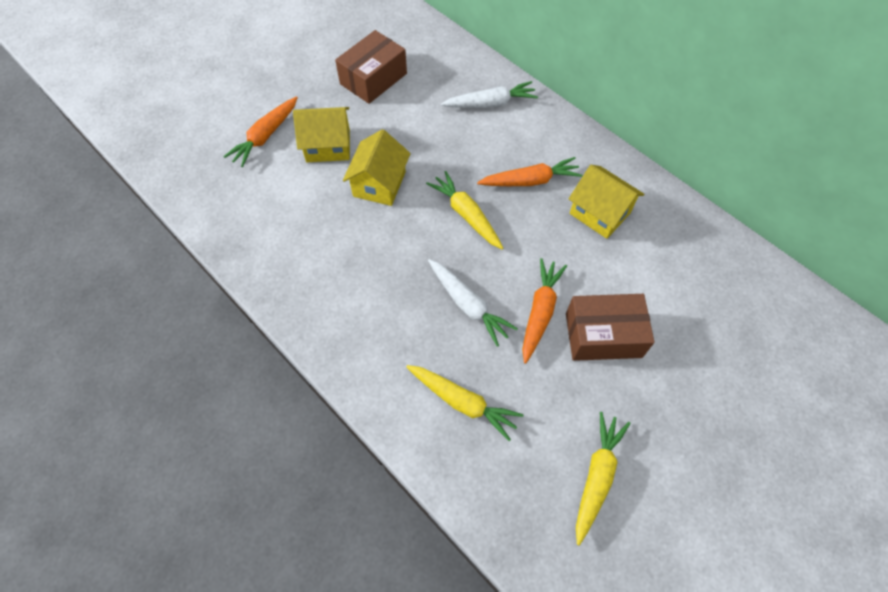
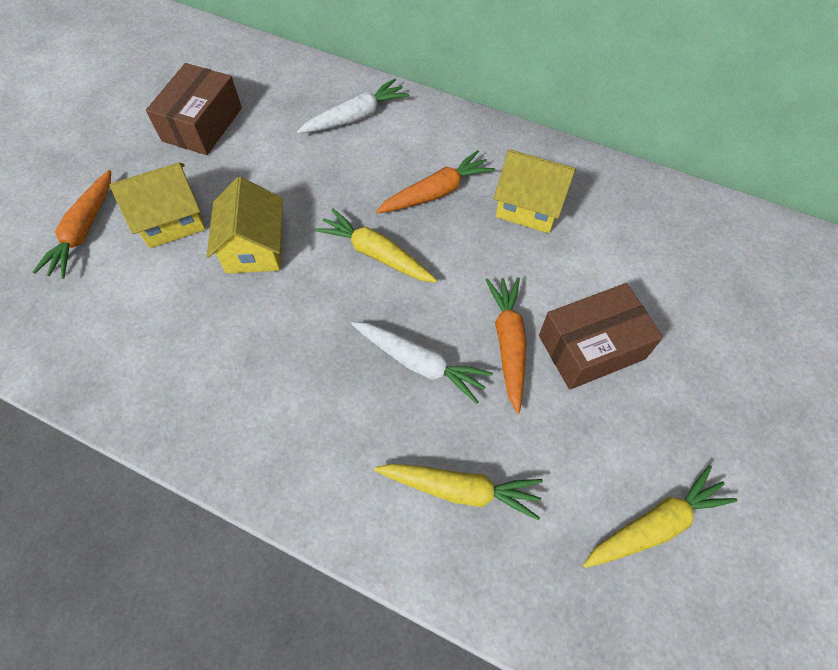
camera: 20 degrees left, 0 degrees up
yellow carrot [576,412,631,546] -> yellow carrot turned 60 degrees clockwise [583,465,738,568]

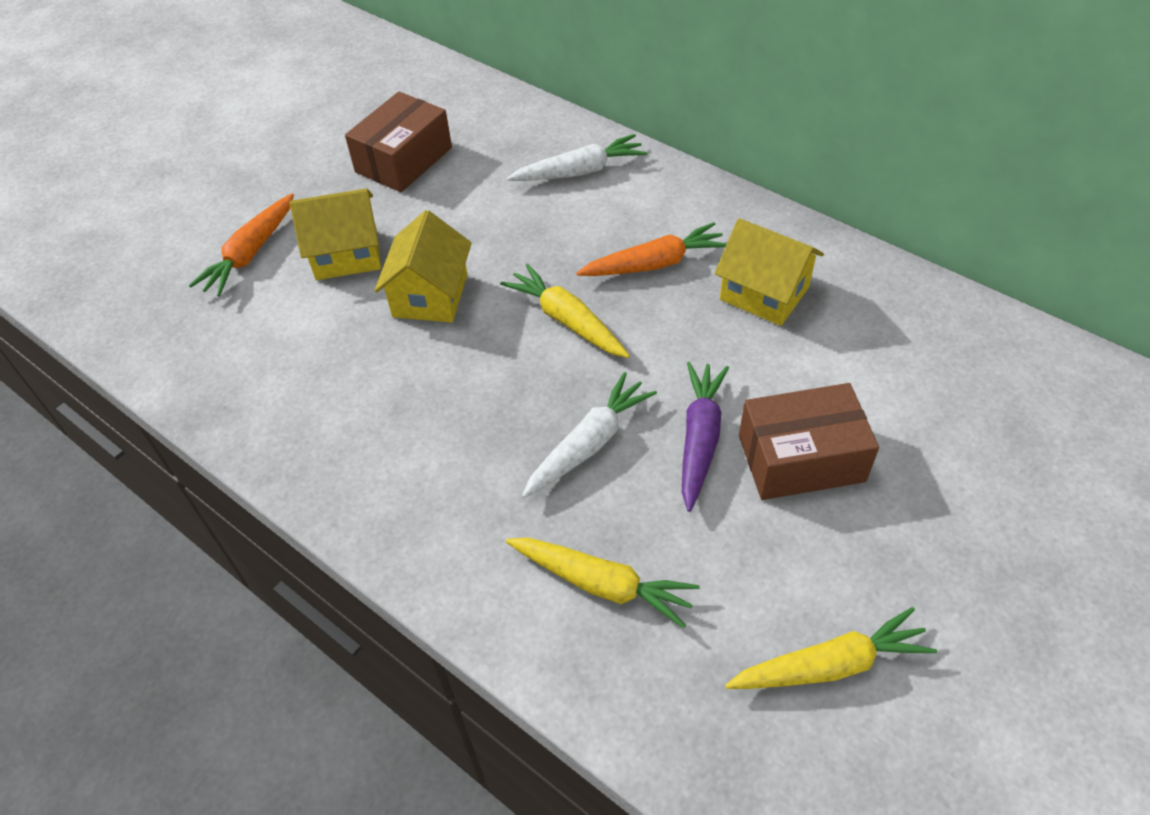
camera: 15 degrees right, 10 degrees down
white carrot [351,322,493,404] -> white carrot turned 90 degrees counterclockwise [522,372,657,498]
orange carrot [486,277,527,414] -> purple carrot [682,362,729,512]

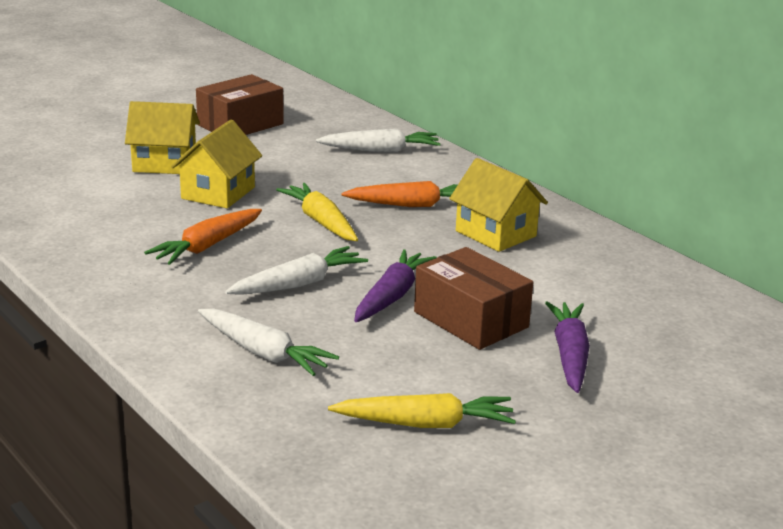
camera: 10 degrees right, 25 degrees down
orange carrot [189,193,294,297] -> orange carrot moved to [144,209,262,265]
yellow carrot [506,538,700,628] -> white carrot [198,309,339,376]
brown box [739,383,879,500] -> brown box turned 45 degrees clockwise [414,247,533,350]
none -> purple carrot [545,302,590,393]

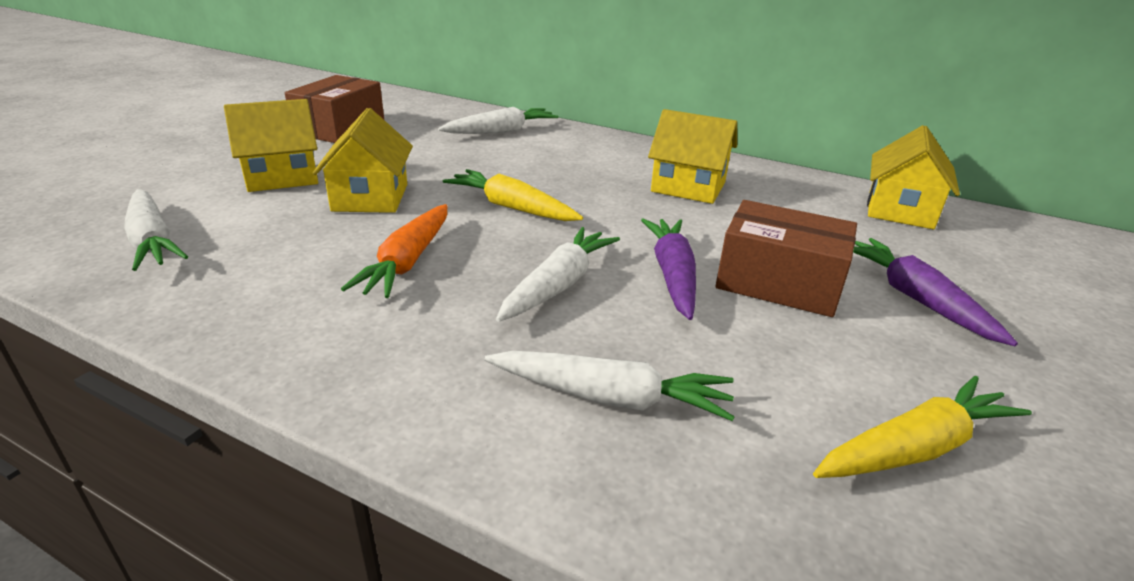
camera: 25 degrees left, 5 degrees up
orange carrot [342,181,458,207] -> none
none -> white carrot [124,189,188,271]
none -> yellow house [867,125,960,229]

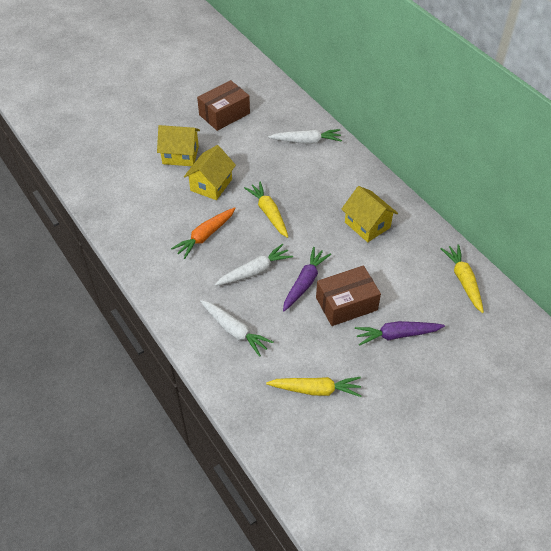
camera: 30 degrees right, 20 degrees up
white carrot [124,189,188,271] -> none
brown box [715,200,857,317] -> brown box turned 75 degrees counterclockwise [316,266,381,326]
purple carrot [853,238,1018,346] -> purple carrot turned 105 degrees counterclockwise [355,321,445,346]
yellow house [867,125,960,229] -> yellow carrot [441,244,484,313]

